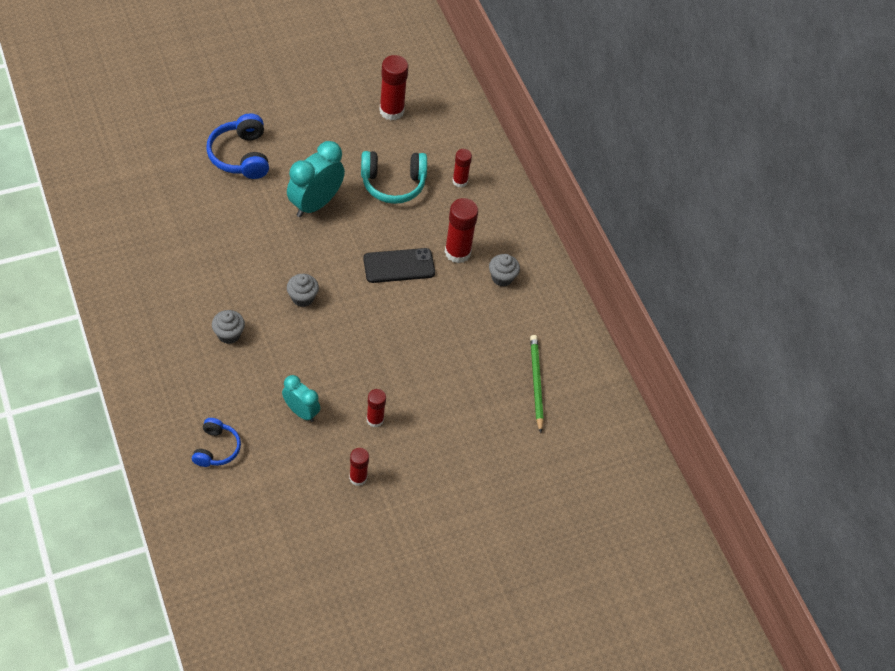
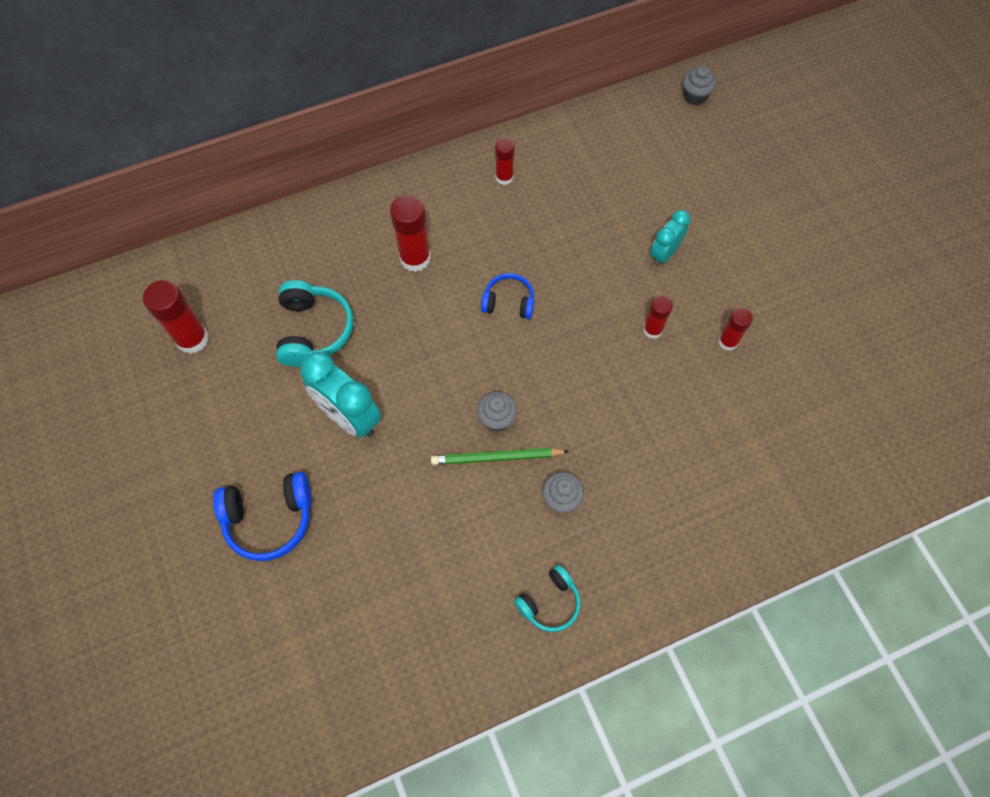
camera: 85 degrees left, 10 degrees up
blue headphones [192,418,241,467] -> blue headphones moved to [481,273,534,319]
turquoise clock [282,375,320,422] -> turquoise clock moved to [650,210,690,266]
black phone [363,248,435,283] -> none
red glue stick [453,149,472,187] -> red glue stick moved to [495,138,515,185]
grey cupcake [489,254,520,287] -> grey cupcake moved to [683,66,716,105]
green pencil [530,335,544,433] -> green pencil moved to [431,448,569,465]
none -> turquoise headphones [514,565,581,632]

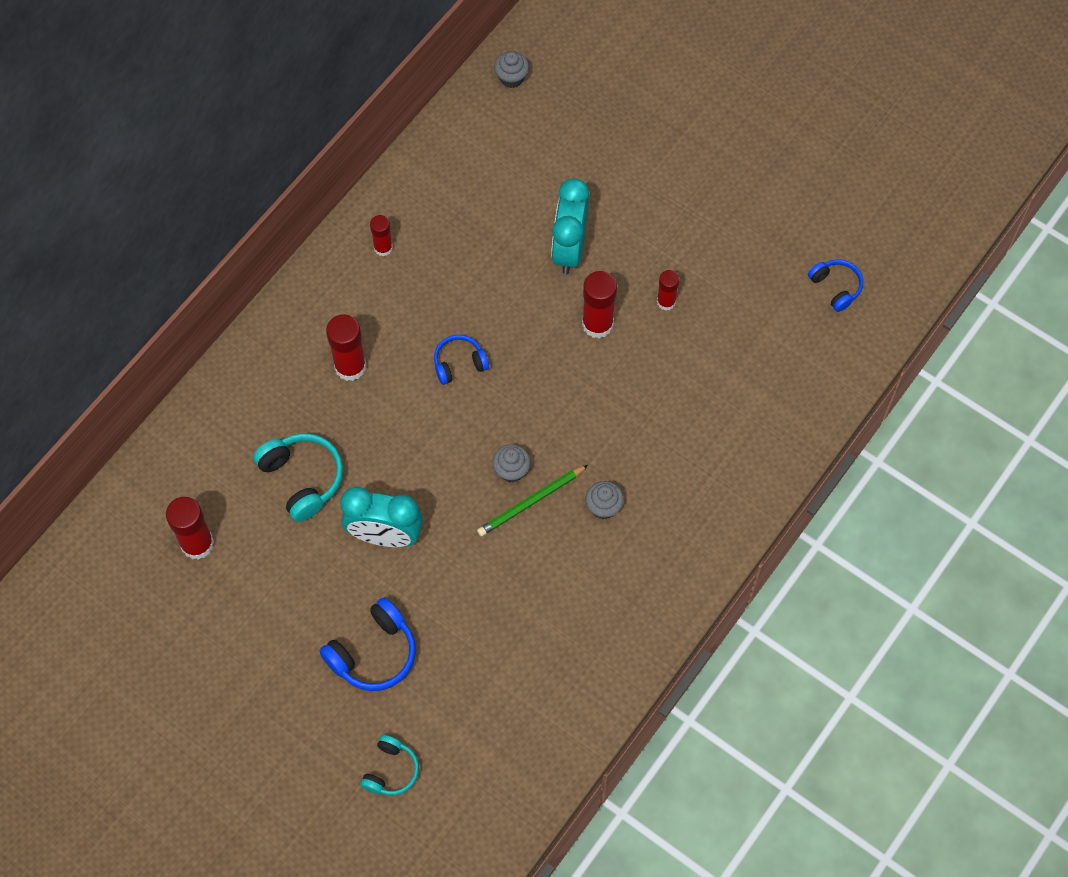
camera: 30 degrees left, 0 degrees up
turquoise headphones [514,565,581,632] -> turquoise headphones moved to [360,735,419,796]
red glue stick [643,295,673,339] -> red glue stick [582,271,617,338], size x1.65
turquoise clock [650,210,690,266] -> turquoise clock [551,178,589,274], size x1.65
none -> blue headphones [808,259,863,312]

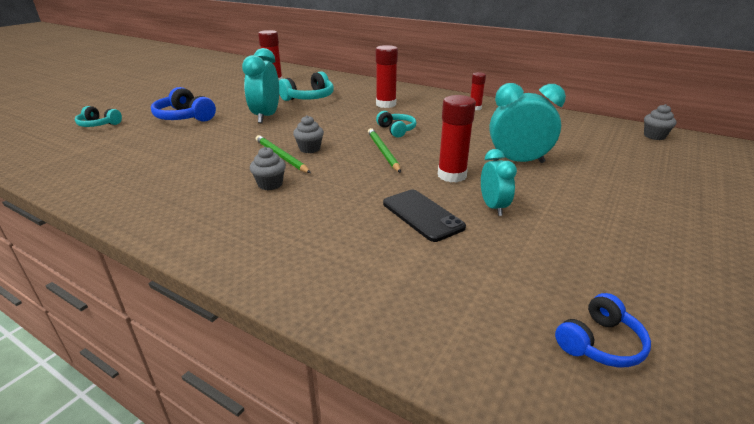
camera: 85 degrees right, 35 degrees down
blue headphones [434,335,489,385] -> turquoise headphones [376,111,416,138]
red glue stick [657,270,679,311] -> turquoise clock [481,149,517,216]
none -> green pencil [368,128,401,173]
none -> black phone [383,190,466,242]

